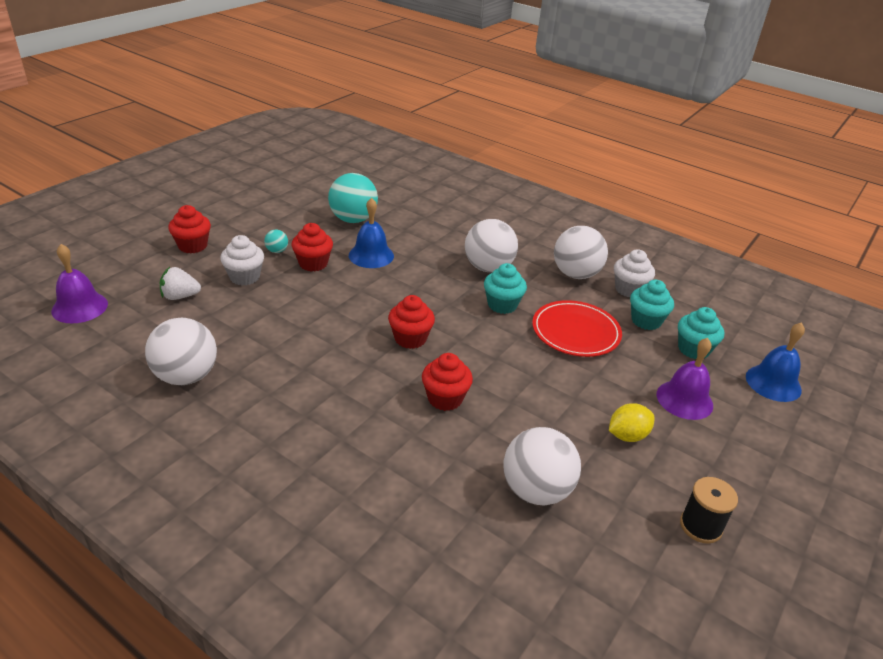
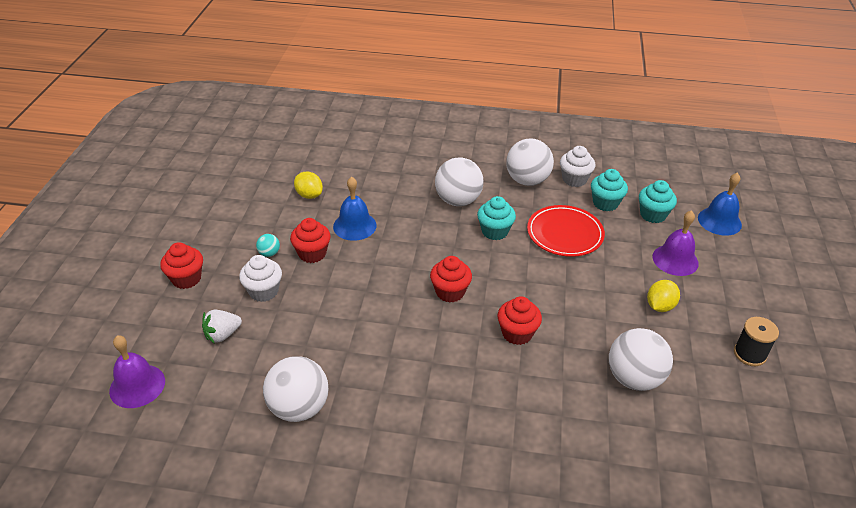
camera: 25 degrees left, 5 degrees up
turquoise ball [328,173,378,223] -> yellow lemon [294,172,323,199]

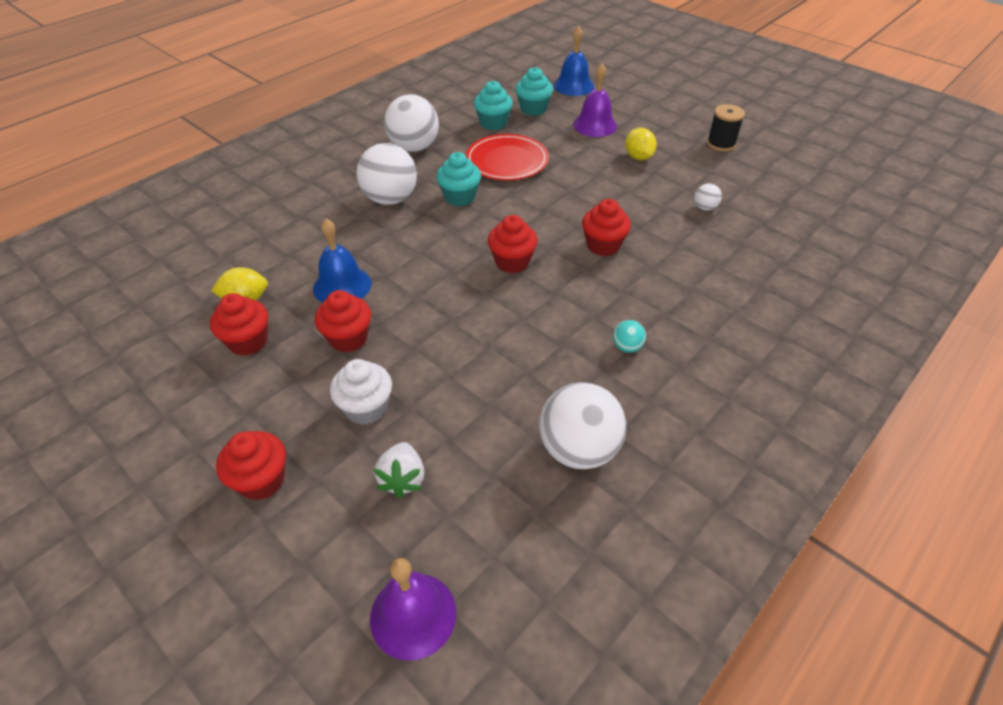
camera: 55 degrees left, 5 degrees up
turquoise ball [256,234,280,257] -> turquoise ball moved to [613,320,646,353]
white cupcake [560,146,595,187] -> none
white ball [609,328,673,391] -> white ball [694,183,722,211], size x0.44
none -> red cupcake [210,293,268,356]

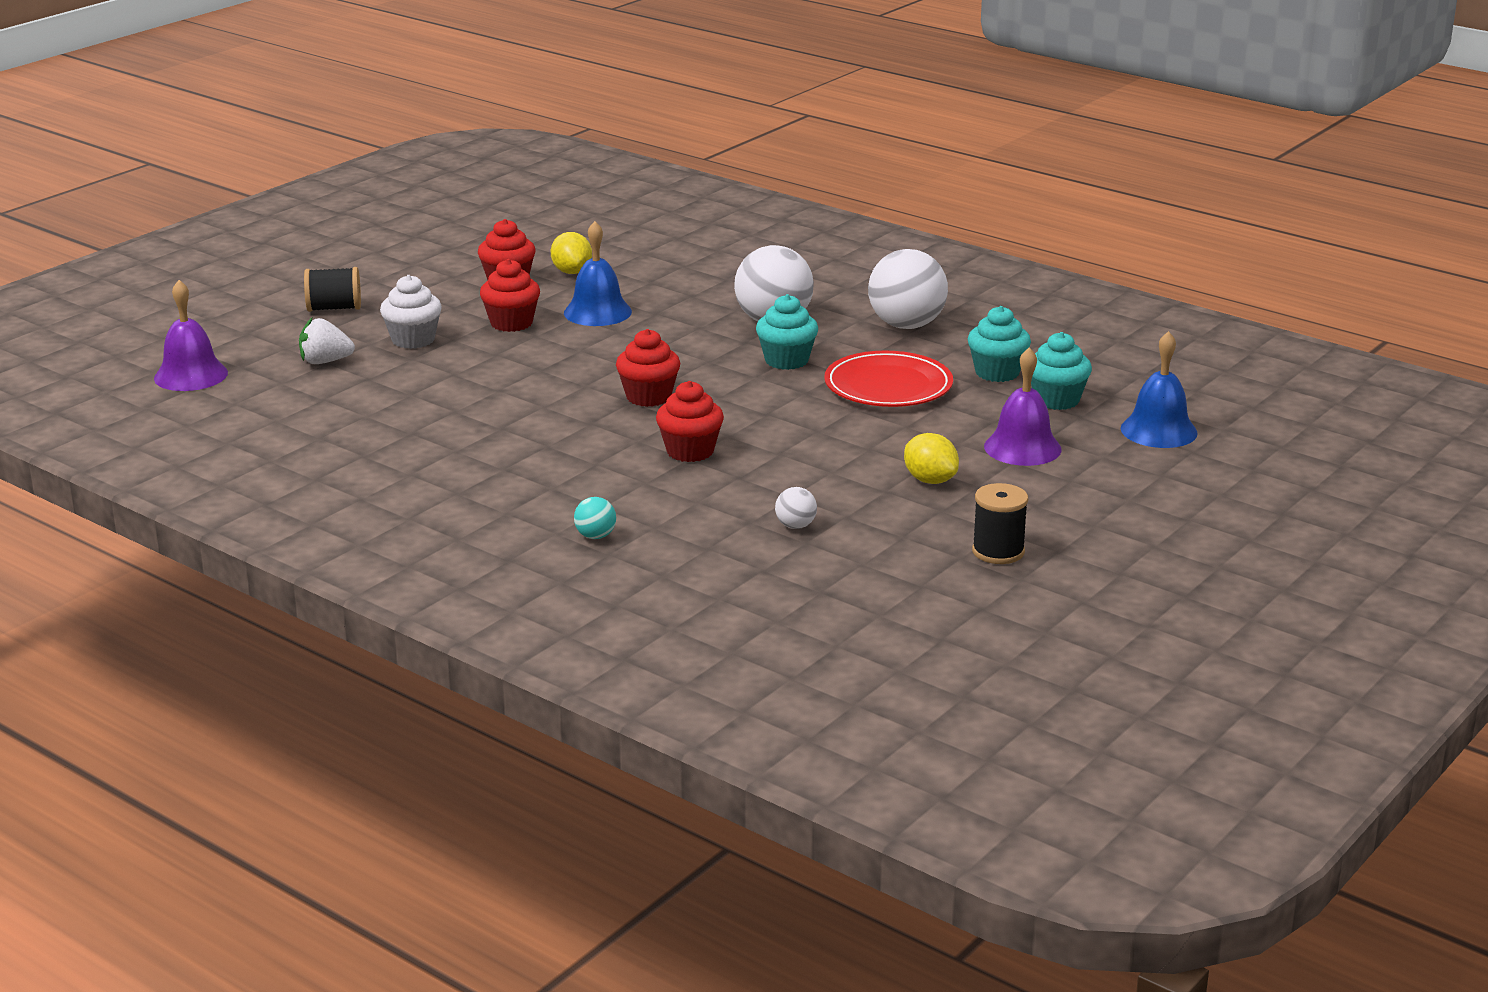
camera: 85 degrees right, 20 degrees down
red cupcake [216,431,286,501] -> black spool [304,267,361,312]
white ball [539,382,626,469] -> none
turquoise ball [613,320,646,353] -> turquoise ball moved to [574,497,616,539]
yellow lemon [625,128,657,160] -> yellow lemon turned 75 degrees clockwise [904,433,959,484]

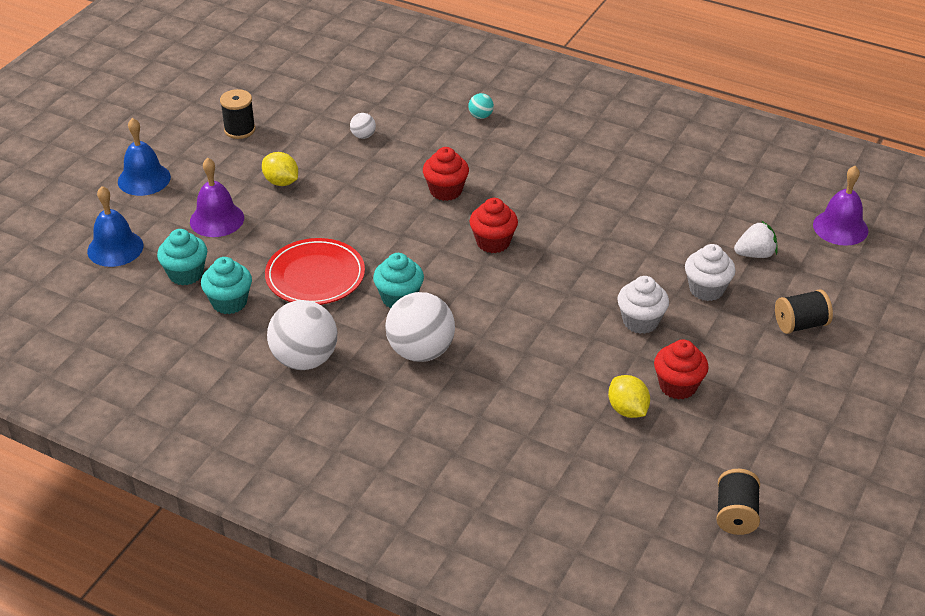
camera: 170 degrees right, 15 degrees up
red cupcake [480,259,540,332] -> white cupcake [617,276,669,334]
blue bell [564,221,632,326] -> blue bell moved to [118,118,171,196]
none -> black spool [716,469,760,535]

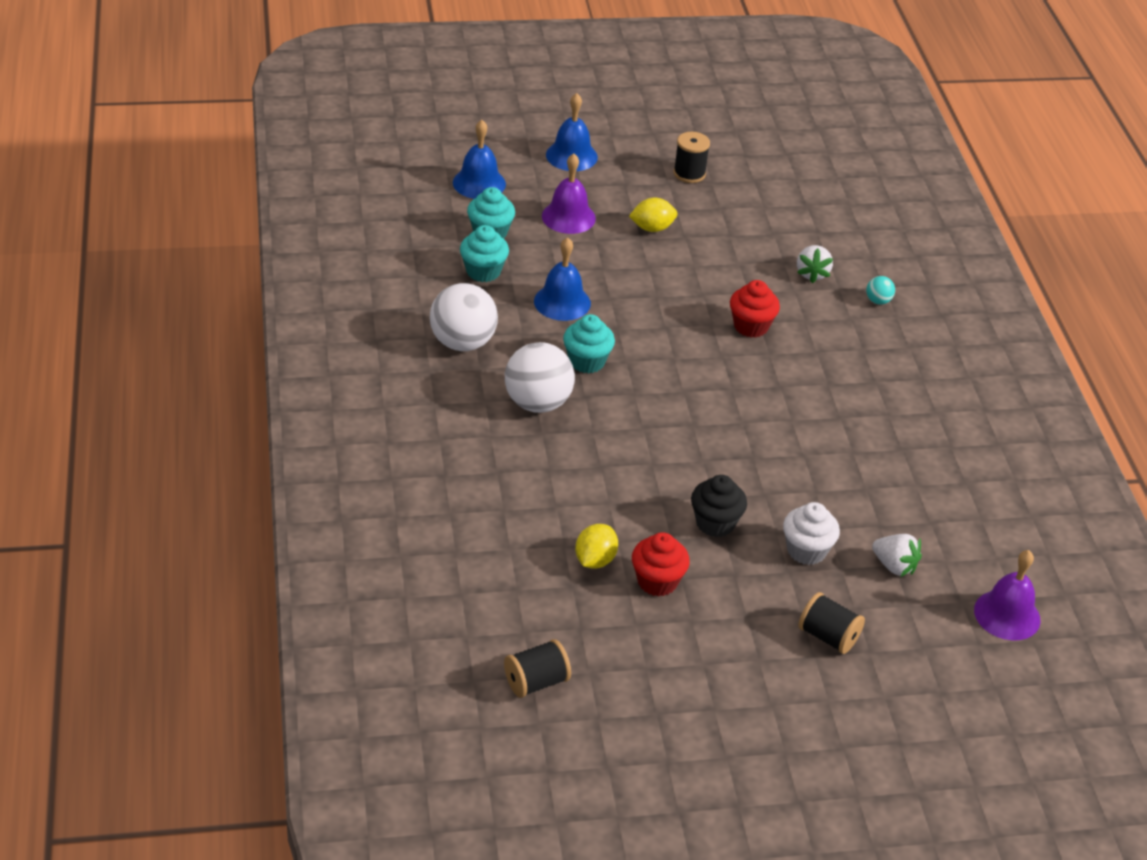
camera: 50 degrees right, 0 degrees up
yellow lemon [262,152,298,186] -> yellow lemon turned 75 degrees clockwise [629,197,678,232]
red plate [265,238,365,305] -> blue bell [534,237,591,321]
white ball [350,113,376,139] -> none
red cupcake [469,198,518,253] -> none
white cupcake [617,276,669,334] -> black cupcake [691,475,747,537]
none -> white strawberry [797,245,833,283]

